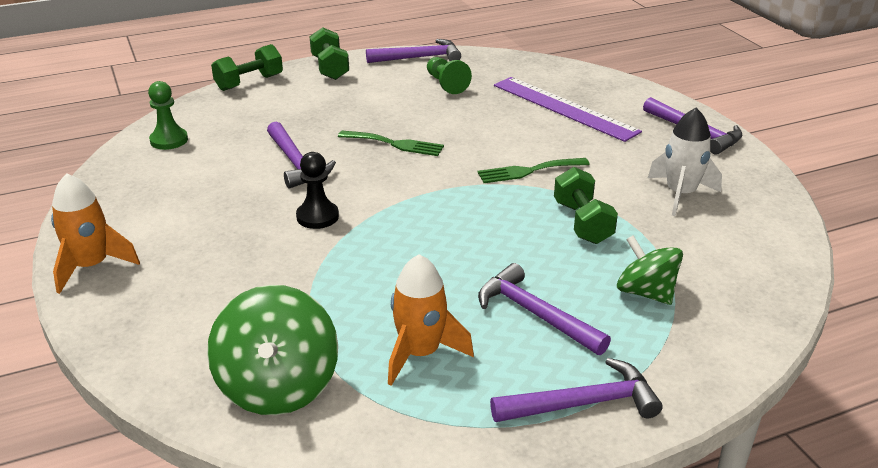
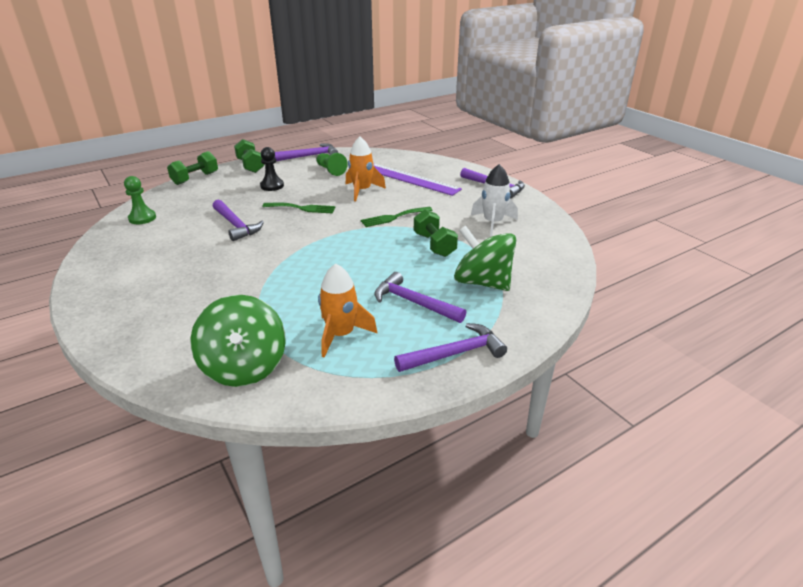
camera: 10 degrees left, 0 degrees up
orange rocket [51,173,140,294] -> orange rocket moved to [346,137,386,201]
black pawn [296,152,339,229] -> black pawn moved to [260,147,284,191]
green spinning top [617,235,683,305] -> green spinning top [454,225,516,291], size x1.51

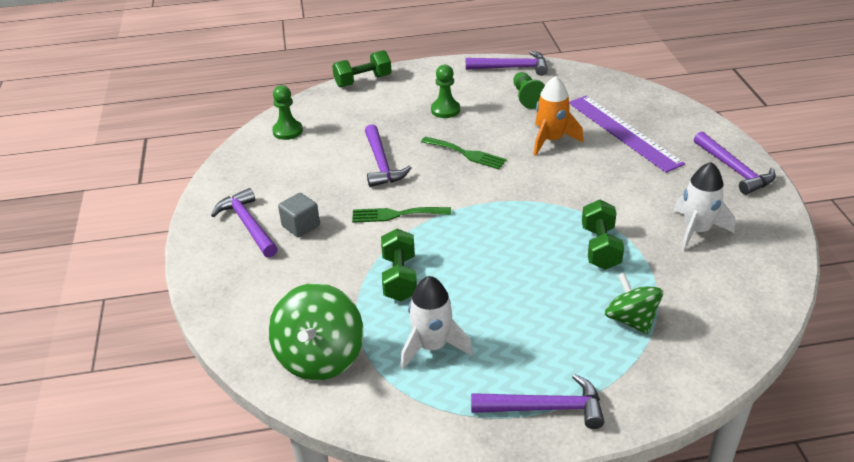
camera: 25 degrees right, 5 degrees up
green dumbbell [234,139,264,173] -> green dumbbell moved to [381,229,417,301]
black pawn [260,147,284,191] -> green pawn [431,65,460,118]
orange rocket [318,264,378,358] -> white rocket [400,276,473,370]
green fork [361,207,433,227] -> green fork moved to [352,207,451,223]
purple hammer [375,272,466,323] -> purple hammer moved to [211,188,278,258]
green spinning top [454,225,516,291] -> green spinning top [605,273,663,334], size x0.66
none -> grey cube [278,193,320,237]

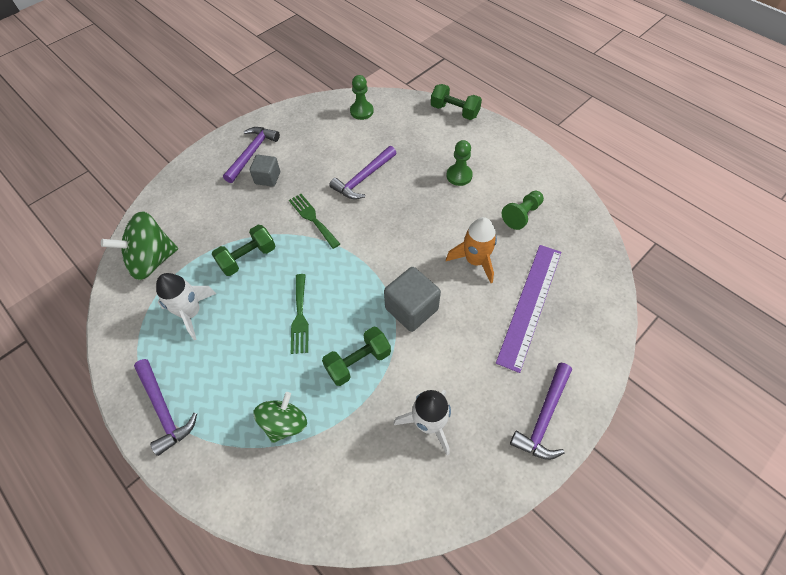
camera: 55 degrees right, 20 degrees up
green fork [421,136,507,170] -> green fork moved to [291,274,309,354]
purple hammer [466,51,548,76] -> none
none -> grey cube [384,267,441,332]

